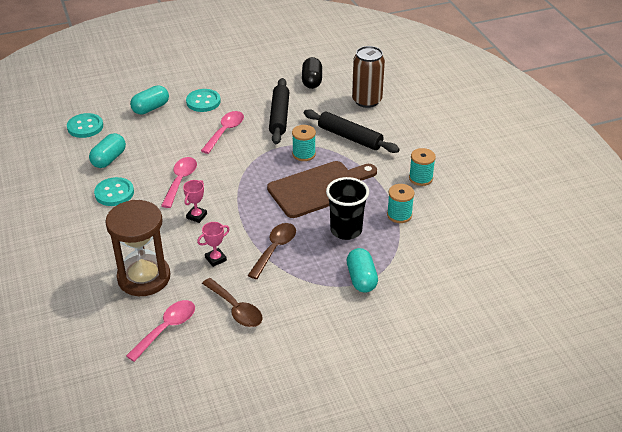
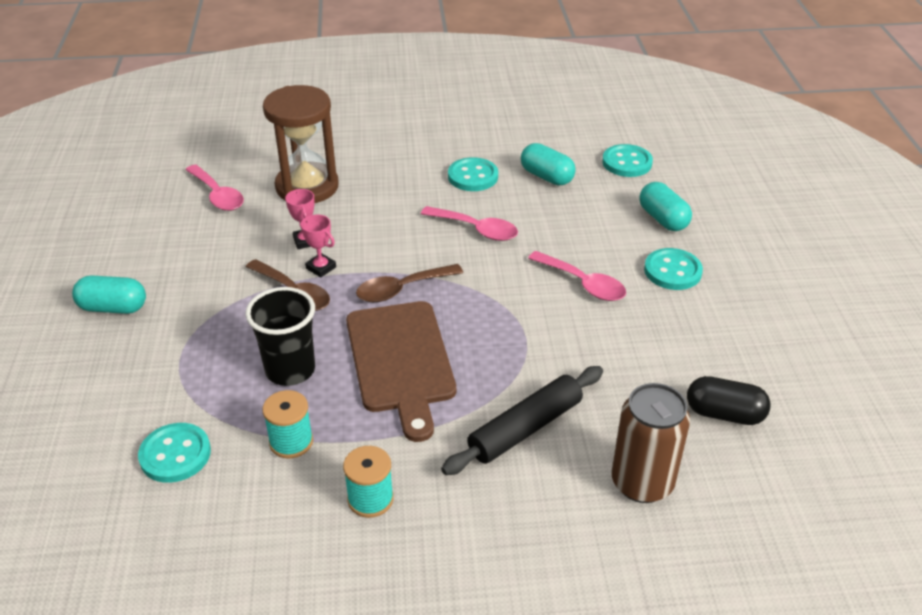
camera: 105 degrees right, 0 degrees up
pink trophy [183,180,207,223] -> pink trophy moved to [299,214,336,277]
brown spoon [202,278,263,327] -> brown spoon moved to [356,264,463,302]
black rolling pin [269,78,289,144] -> none
turquoise spool [292,125,316,161] -> none
turquoise capsule [347,248,378,292] -> turquoise capsule moved to [72,275,146,314]
none -> turquoise button [138,423,211,483]

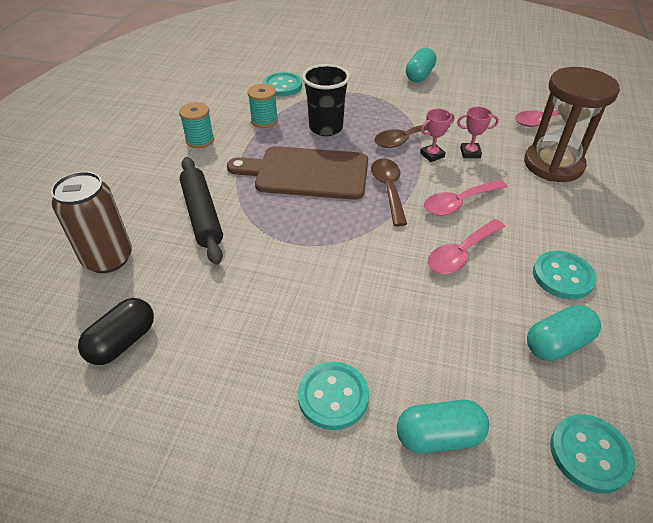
camera: 110 degrees right, 5 degrees up
pink spoon [528,251,626,301] -> pink spoon moved to [424,180,507,216]

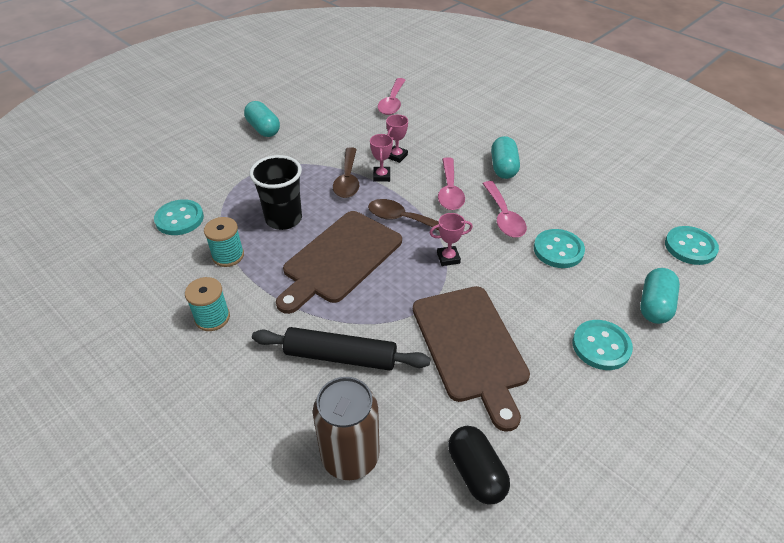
camera: 60 degrees left, 0 degrees up
brown hourglass [524,67,620,182] -> none
turquoise capsule [527,305,601,361] -> turquoise capsule moved to [491,136,520,179]
turquoise button [533,251,597,299] -> turquoise button moved to [534,229,585,268]
none -> brown cutting board [413,286,530,432]
none -> pink trophy [430,213,473,266]

